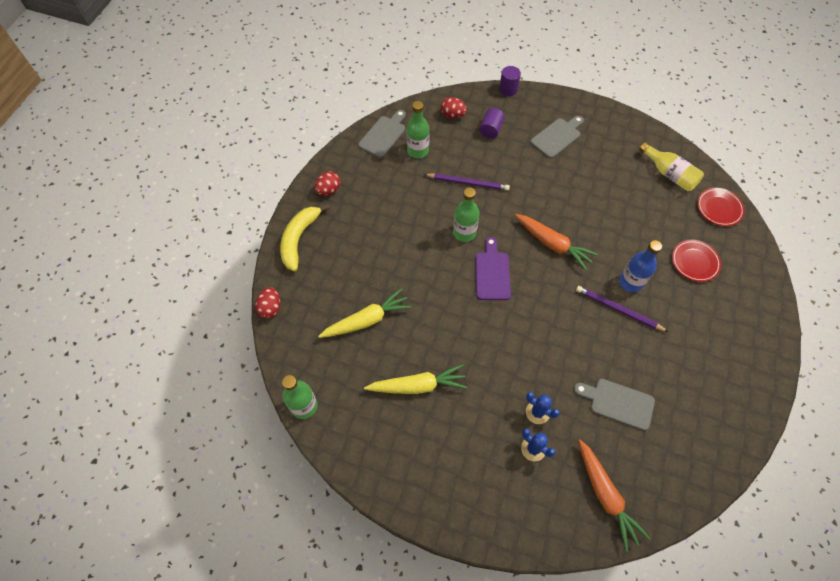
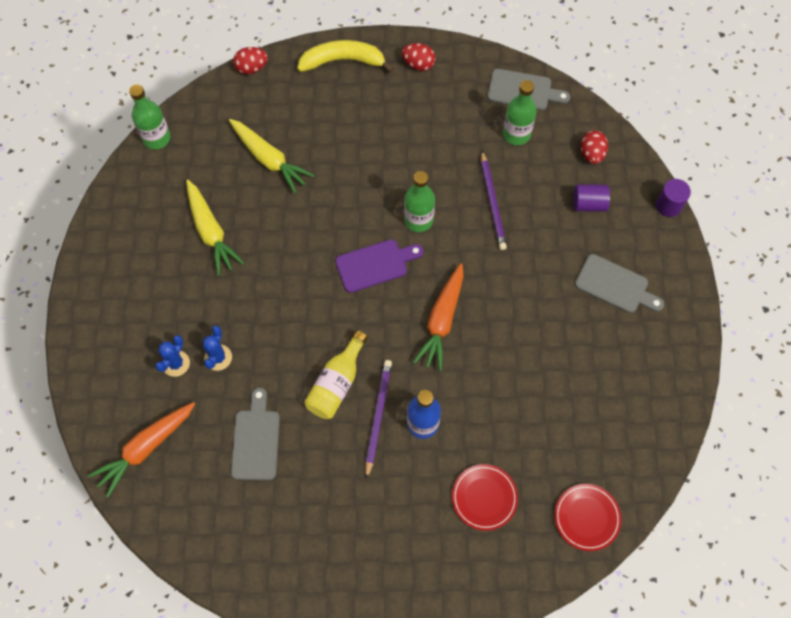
camera: 70 degrees right, 5 degrees up
yellow bottle [639,142,704,191] -> yellow bottle moved to [304,330,368,419]

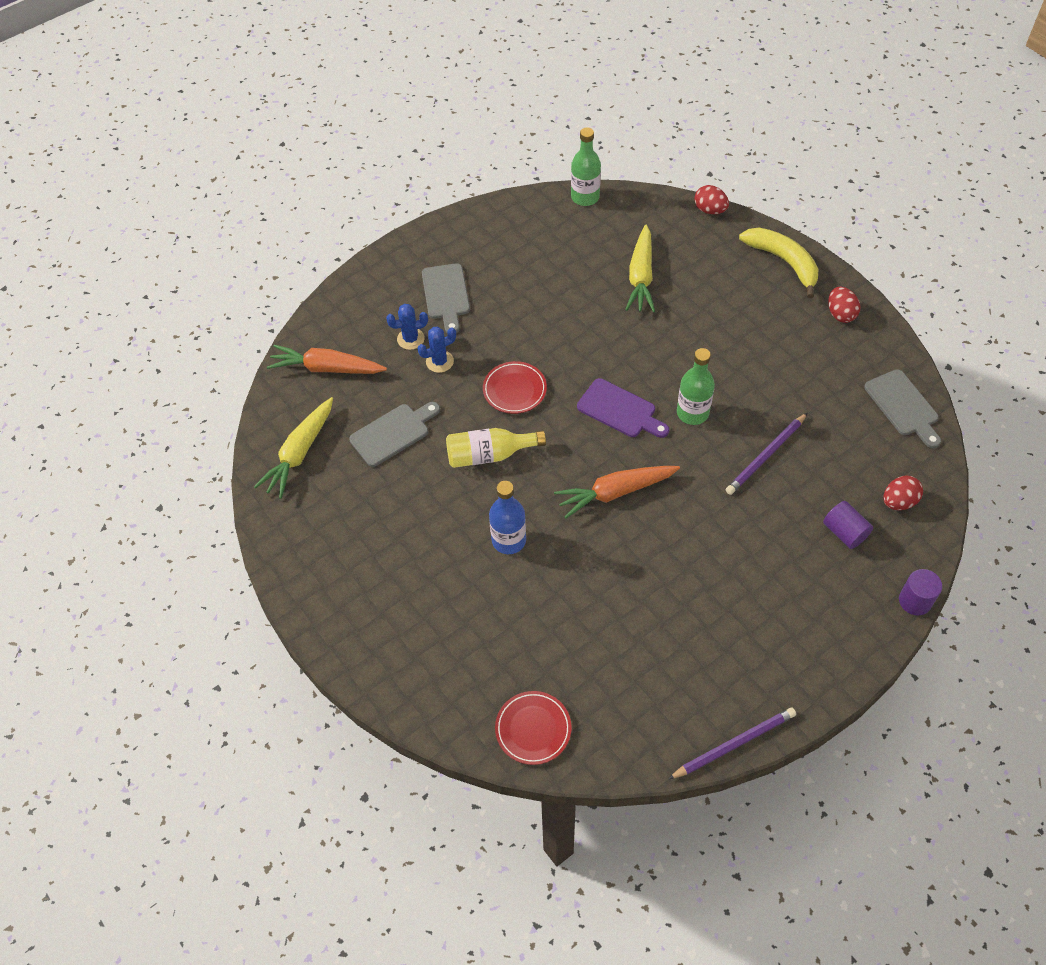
camera: 55 degrees right, 10 degrees down
yellow carrot [186,180,244,276] -> yellow carrot moved to [254,397,333,499]
purple pencil [365,360,392,479] -> purple pencil moved to [668,707,796,779]
red plate [452,464,518,531] -> red plate moved to [483,361,547,414]
green bottle [503,80,537,145] -> none
grey cutting board [575,254,664,313] -> grey cutting board moved to [422,263,470,333]

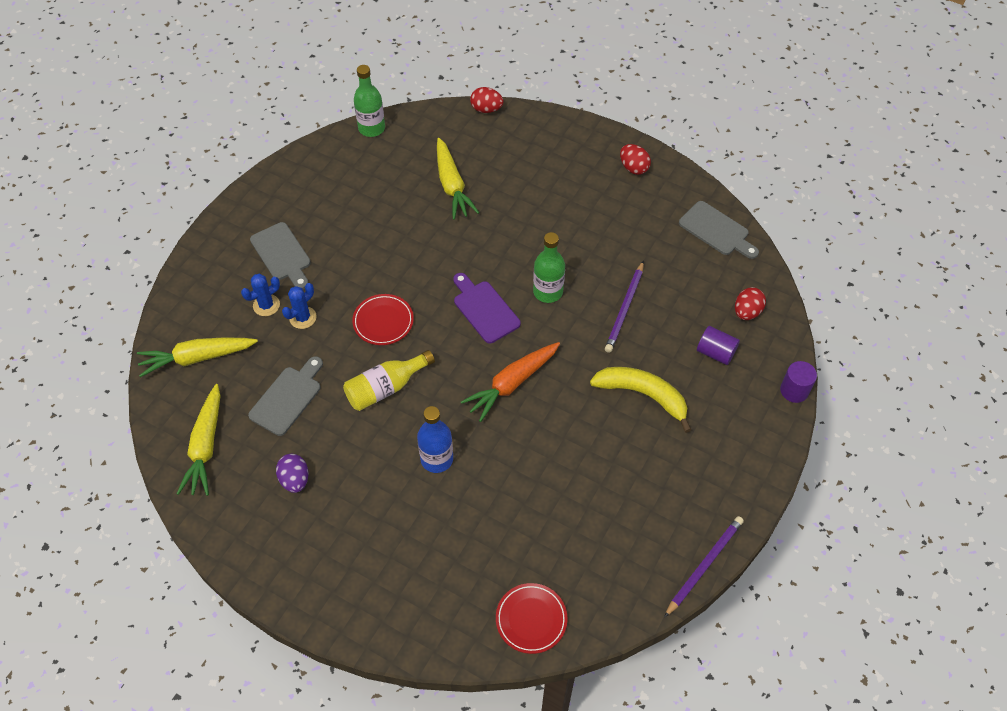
camera: 25 degrees left, 0 degrees up
orange carrot [267,345,387,374] -> yellow carrot [137,338,258,377]
purple cutting board [577,378,669,438] -> purple cutting board turned 135 degrees counterclockwise [453,273,521,344]
yellow banana [739,228,818,298] -> yellow banana moved to [590,367,692,433]
none -> purple egg [276,454,309,493]

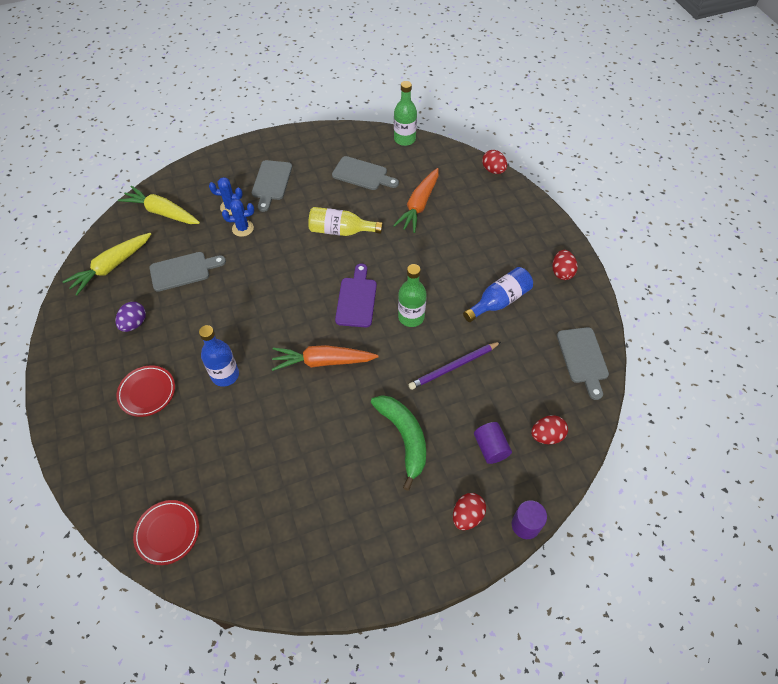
camera: 40 degrees right, 0 degrees up
yellow bottle [343,350,435,411] -> yellow bottle moved to [308,207,383,236]
red plate [352,294,414,345] -> red plate moved to [116,366,175,417]
yellow carrot [437,138,479,220] -> orange carrot [393,168,439,233]
yellow banana [590,367,692,433] -> green banana [371,395,426,491]
purple pencil [664,516,744,618] -> none
none -> grey cutting board [332,156,399,190]
none -> red egg [453,493,486,530]
none -> blue bottle [463,267,533,322]

